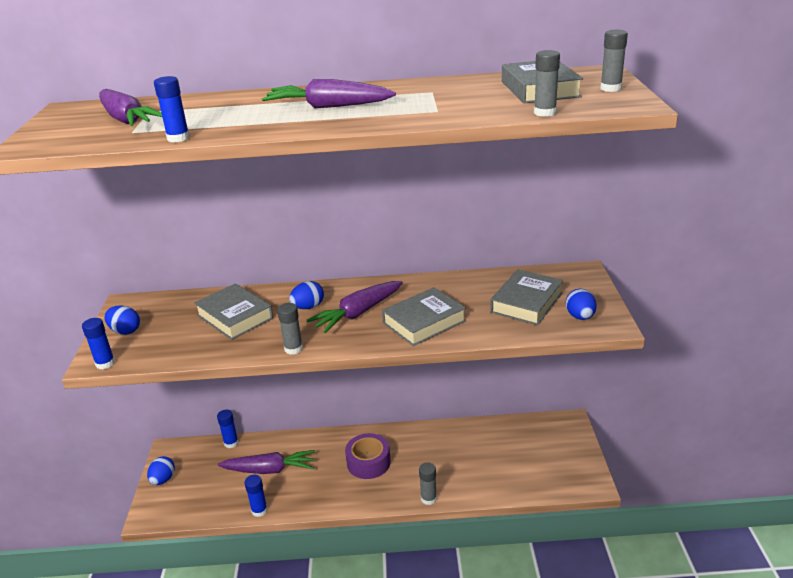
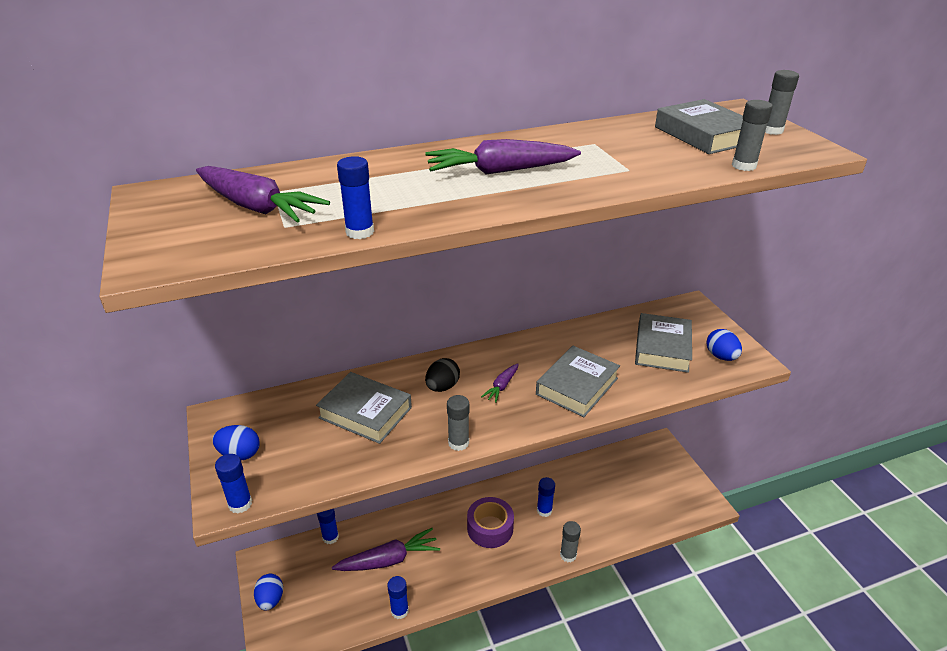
camera: 20 degrees left, 5 degrees up
blue egg [289,281,324,309] -> black egg [425,358,460,392]
purple carrot [306,281,403,333] -> purple carrot [481,363,519,403], size x0.51
none -> blue glue stick [537,477,555,517]

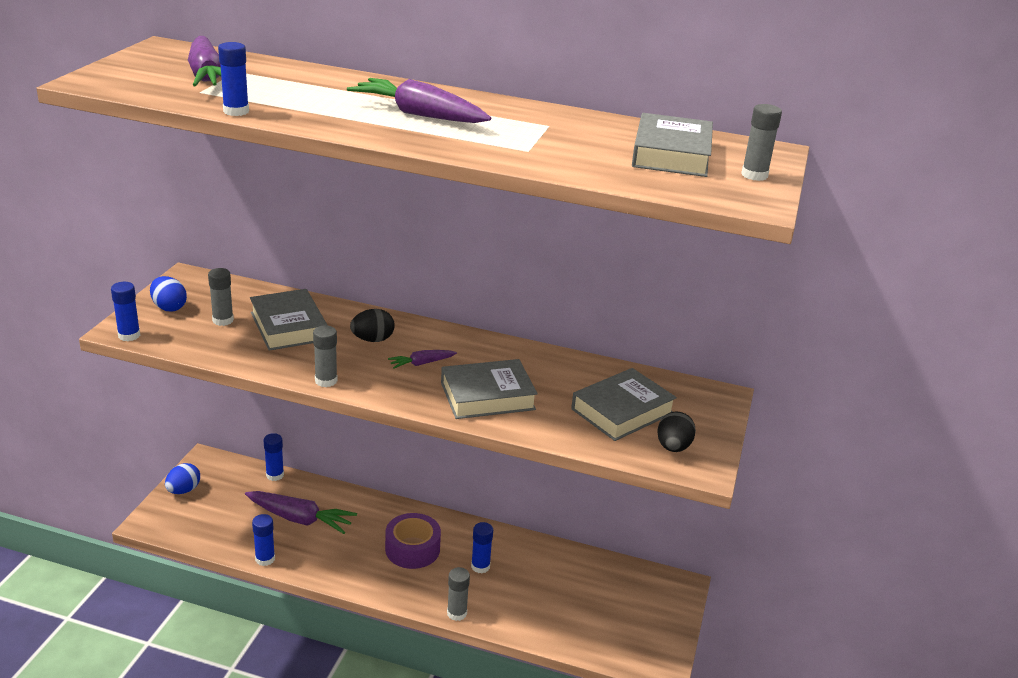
camera: 35 degrees right, 5 degrees down
blue egg [706,329,742,361] -> black egg [657,411,696,452]
grey glue stick [732,100,773,171] -> grey glue stick moved to [208,268,234,326]

